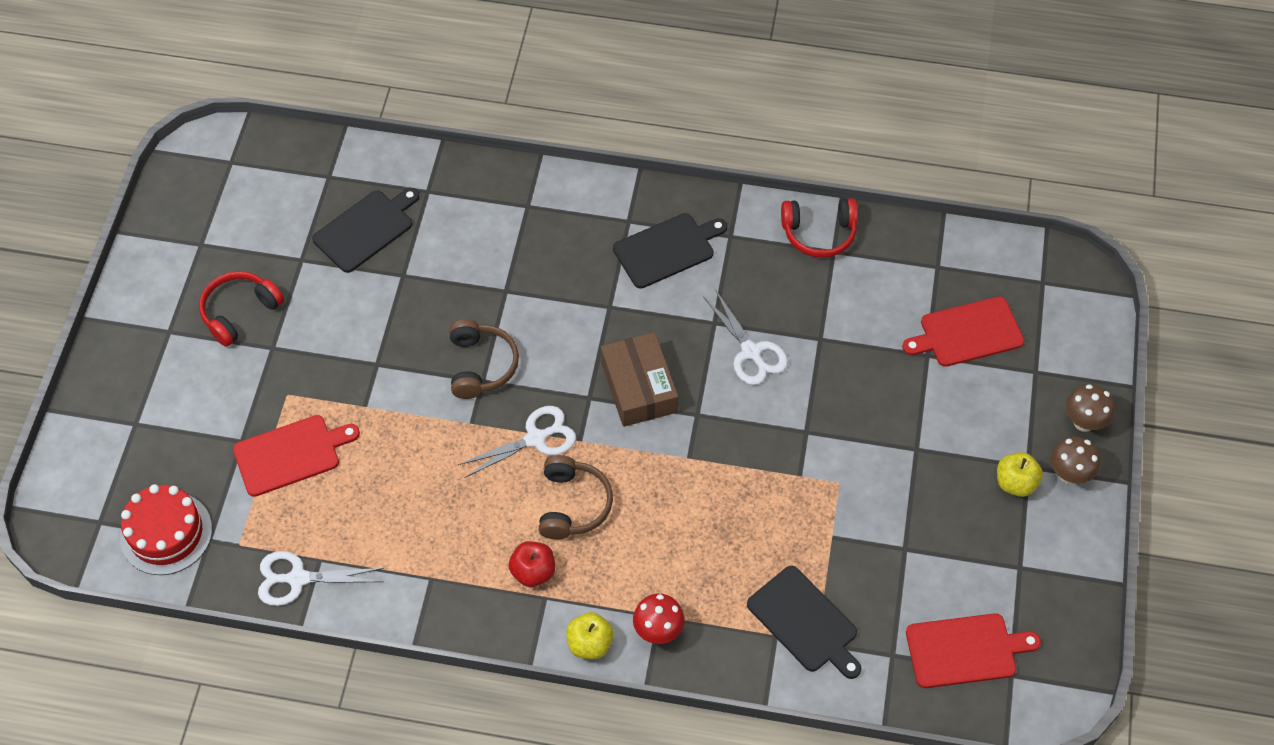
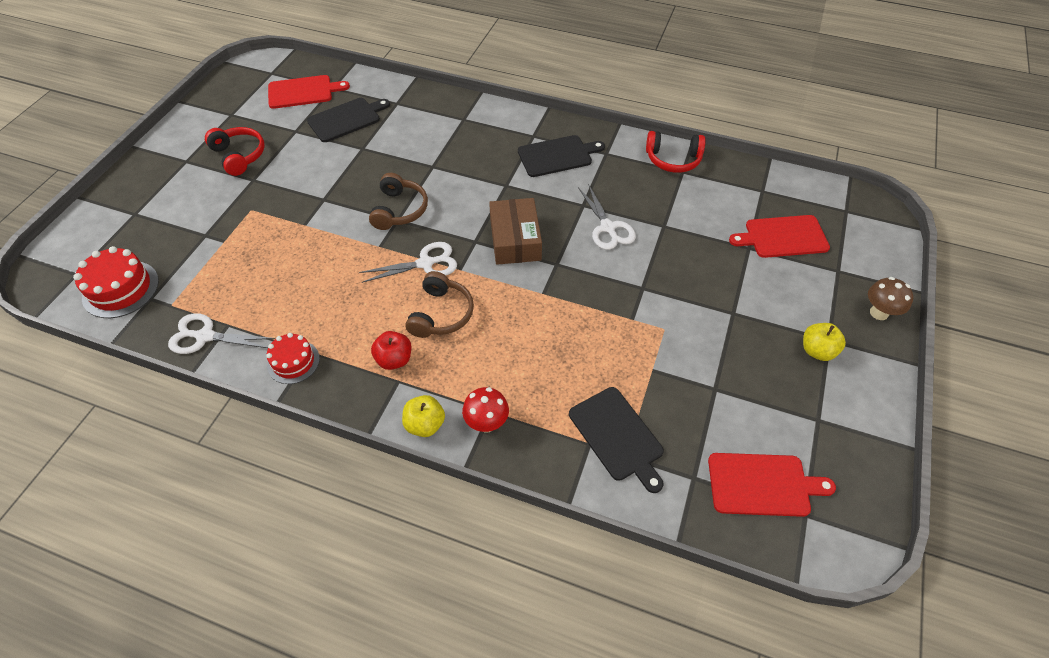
camera: 10 degrees right, 5 degrees down
red headphones [199,271,284,347] -> red headphones turned 90 degrees clockwise [205,127,265,176]
red cutting board [233,415,360,497] -> red cutting board moved to [268,75,350,109]
brown mushroom [1051,437,1100,484] -> none
none -> red cake [266,333,320,384]

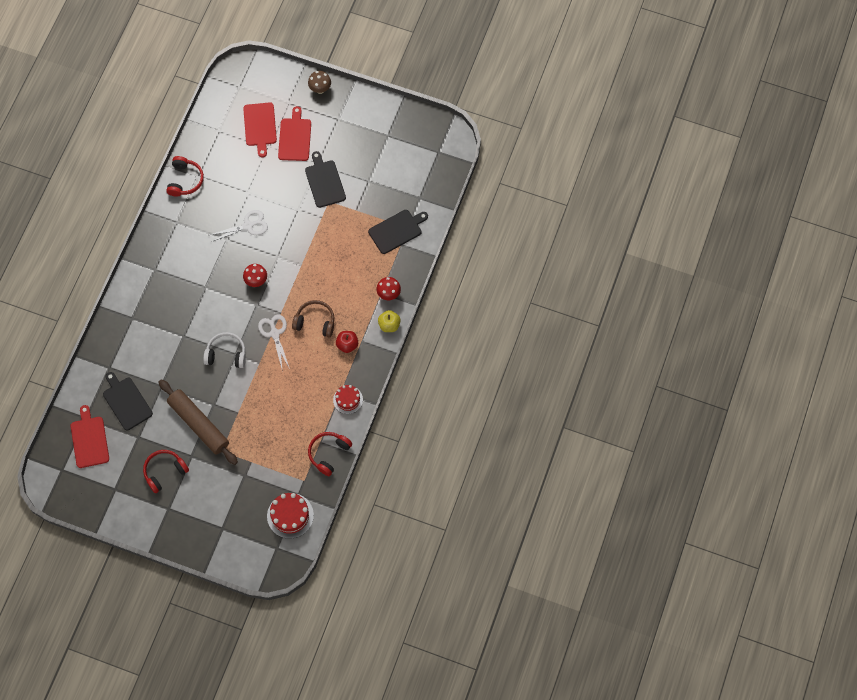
camera: 90 degrees left, 15 degrees up
white scissors [168,313,275,354] -> red headphones [308,432,352,476]
brown headphones [369,173,428,230] -> white headphones [203,332,246,368]
brown box [489,198,542,265] -> red mushroom [243,264,267,287]
black cutting board [518,135,605,177] -> black cutting board moved to [305,151,346,208]
red cutting board [708,453,836,517] -> red cutting board moved to [278,106,311,161]
yellow apple [803,323,846,361] -> none
none -> brown rolling pin [159,379,238,465]

